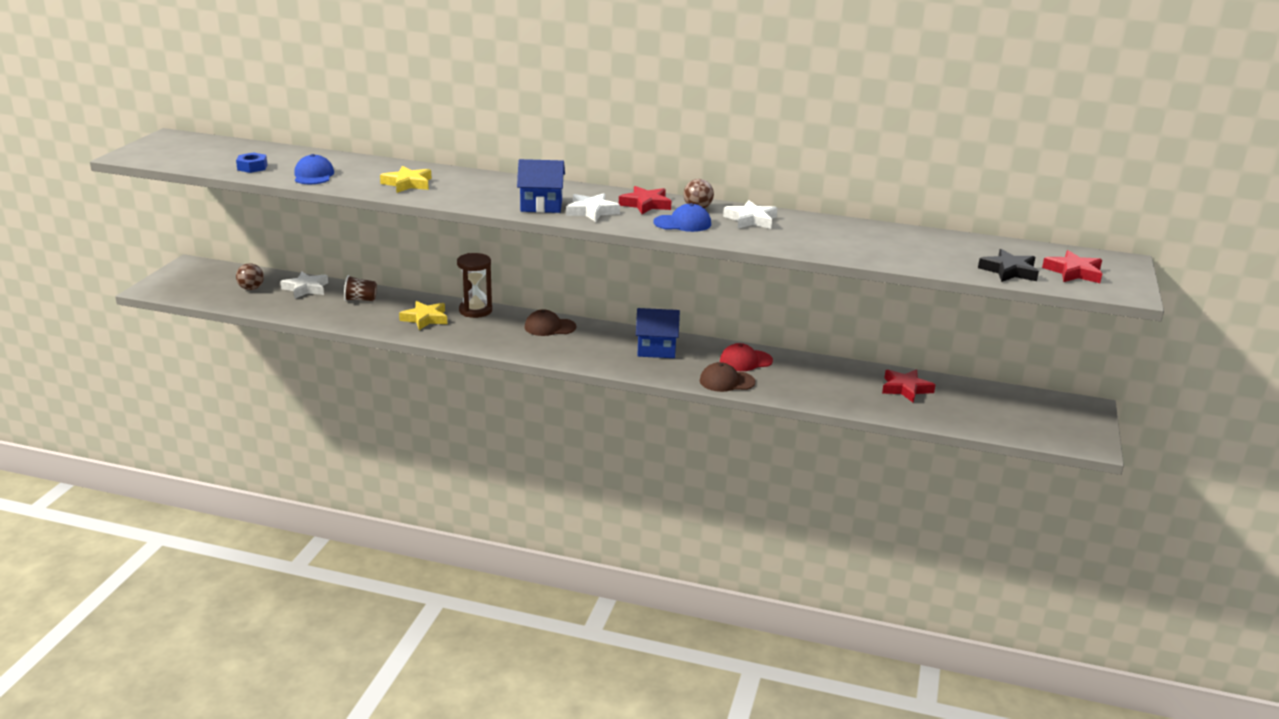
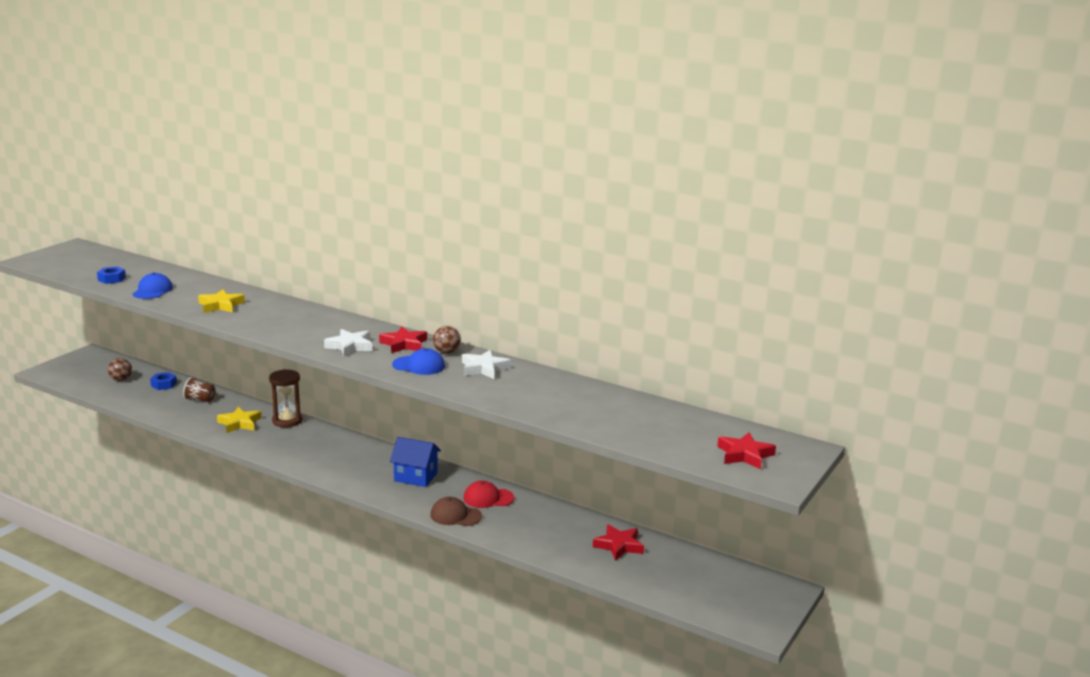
camera: 15 degrees right, 5 degrees down
white star [280,272,328,299] -> blue nut [150,372,177,390]
blue house [517,159,565,213] -> none
brown cap [525,309,576,336] -> none
black star [978,249,1039,282] -> none

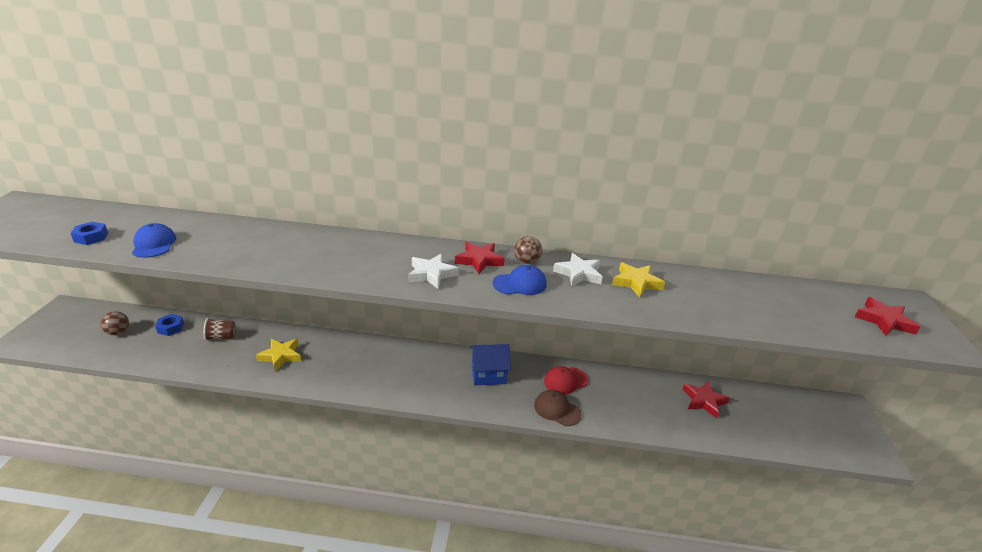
camera: 25 degrees left, 10 degrees up
yellow star [198,289,245,313] -> yellow star moved to [612,262,665,298]
brown hourglass [269,369,302,427] -> none
brown cap [430,497,482,526] -> brown cap turned 45 degrees clockwise [534,390,582,426]

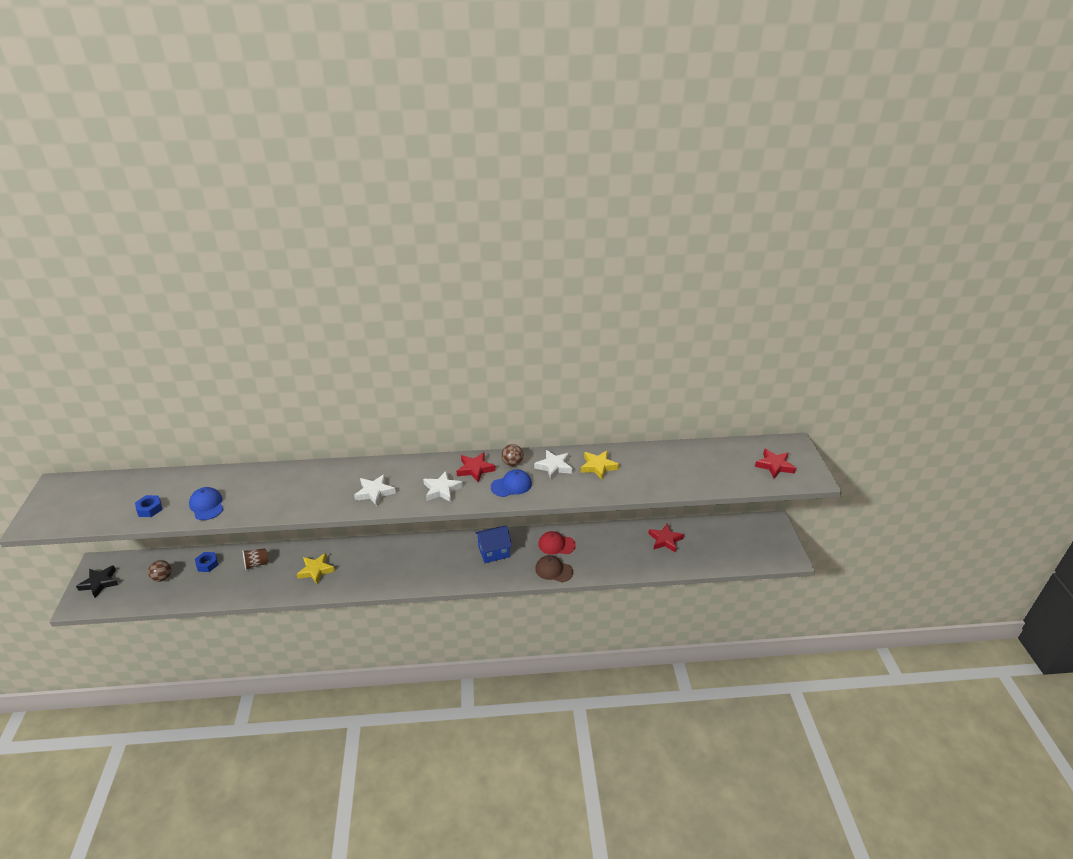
camera: 10 degrees left, 5 degrees up
red cap [544,366,588,395] -> red cap turned 45 degrees clockwise [538,531,576,555]
none -> black star [76,565,118,598]
none -> white star [354,474,396,506]

